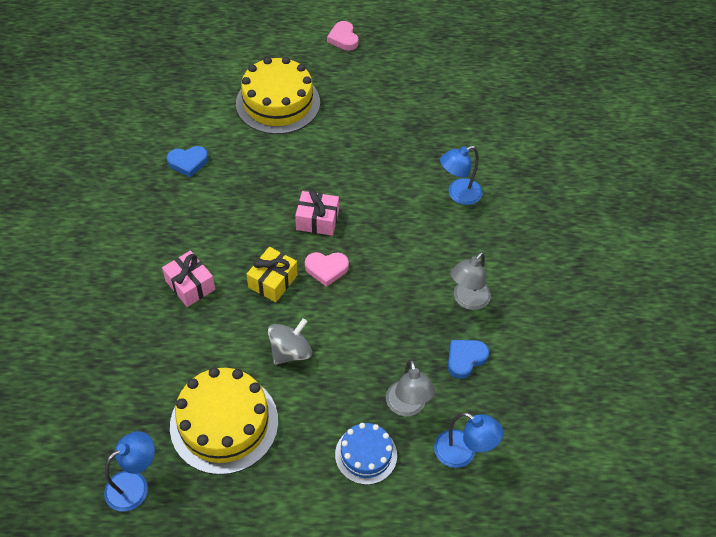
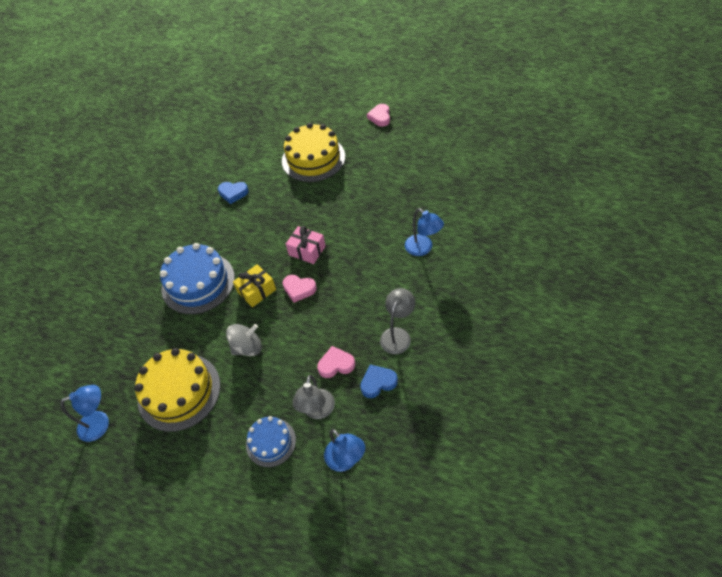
camera: 25 degrees right, 0 degrees up
pink gift [162,250,215,307] -> blue cake [160,243,235,314]
blue lamp [440,146,483,205] -> blue lamp turned 120 degrees counterclockwise [405,208,444,256]
grey lamp [450,252,491,310] -> grey lamp turned 150 degrees clockwise [380,288,415,354]
none -> pink heart [317,346,355,378]

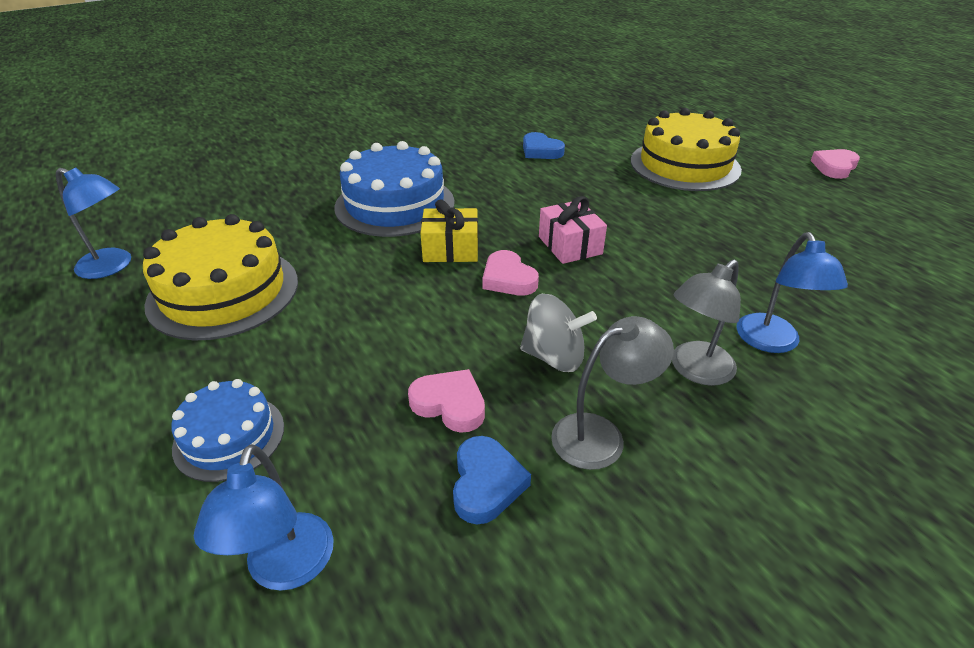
camera: 35 degrees right, 15 degrees down
grey spinning top [226,324,262,356] -> grey spinning top moved to [520,294,597,372]
grey lamp [292,375,335,419] -> grey lamp moved to [672,259,741,386]
blue heart [360,365,398,398] -> blue heart turned 75 degrees clockwise [453,436,531,524]

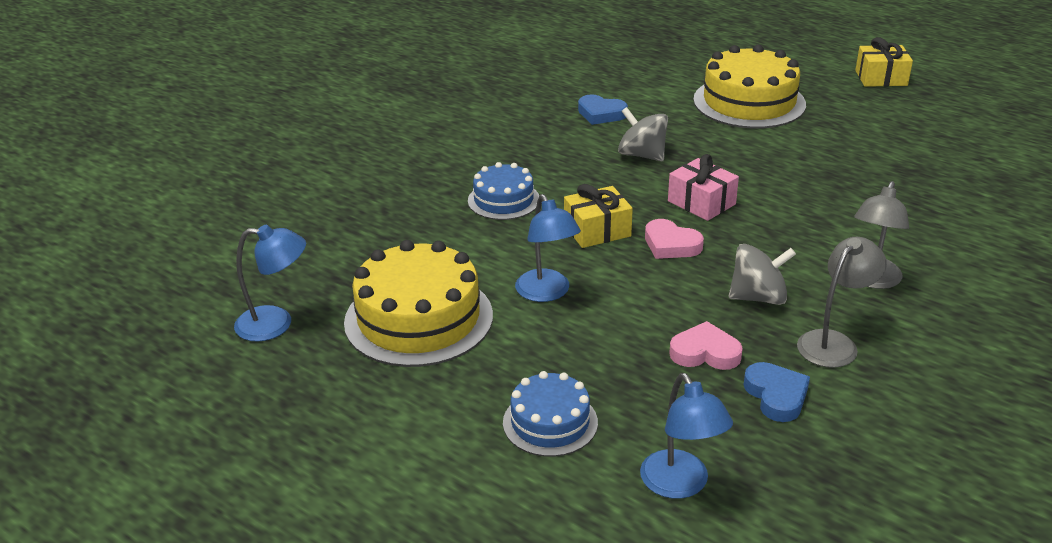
camera: 20 degrees left, 5 degrees down
blue cake [334,141,454,237] -> blue cake [468,162,539,220], size x0.57
blue lamp [736,232,848,353] -> blue lamp moved to [515,194,581,302]
pink heart [811,149,860,179] -> yellow gift [855,37,913,87]
none -> grey spinning top [618,107,668,161]

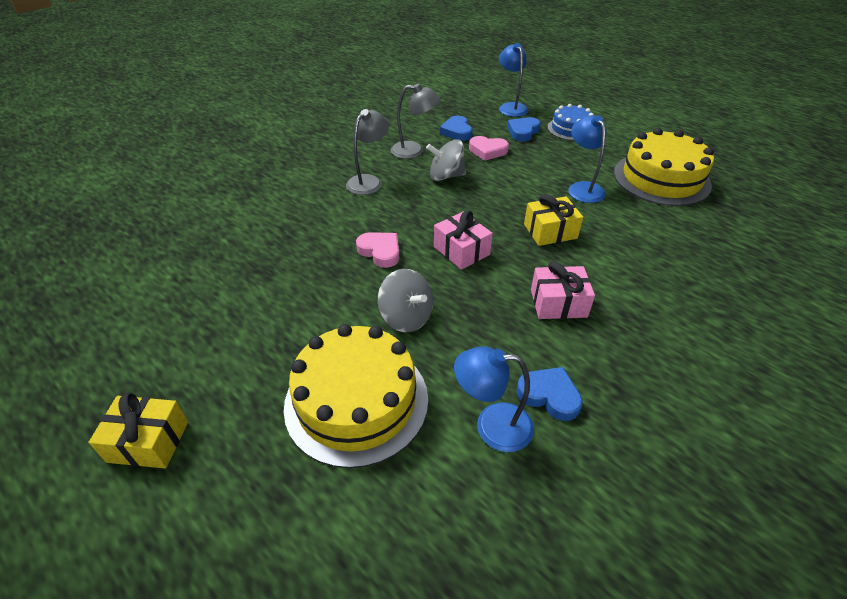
camera: 175 degrees left, 10 degrees up
blue lamp [234,225,306,342] -> blue lamp moved to [454,346,534,452]
blue cake [468,162,539,220] -> none
grey spinning top [618,107,668,161] -> grey spinning top moved to [378,269,433,332]
pink heart [645,219,704,259] -> pink heart moved to [356,232,399,268]
grey lamp [797,237,887,368] -> grey lamp turned 135 degrees counterclockwise [391,83,440,159]
none -> blue heart [507,117,541,141]
none -> pink gift [531,261,595,319]

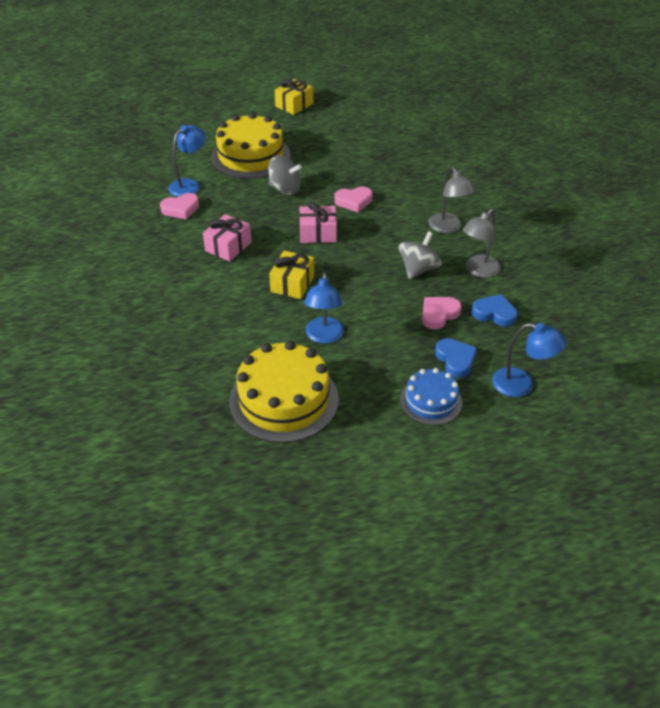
camera: 125 degrees right, 0 degrees up
grey spinning top [378,269,433,332] -> grey spinning top turned 150 degrees counterclockwise [269,155,302,195]
blue heart [516,367,583,421] -> pink heart [160,193,199,219]
blue lamp [568,115,606,203] -> blue lamp turned 75 degrees clockwise [304,272,344,344]

